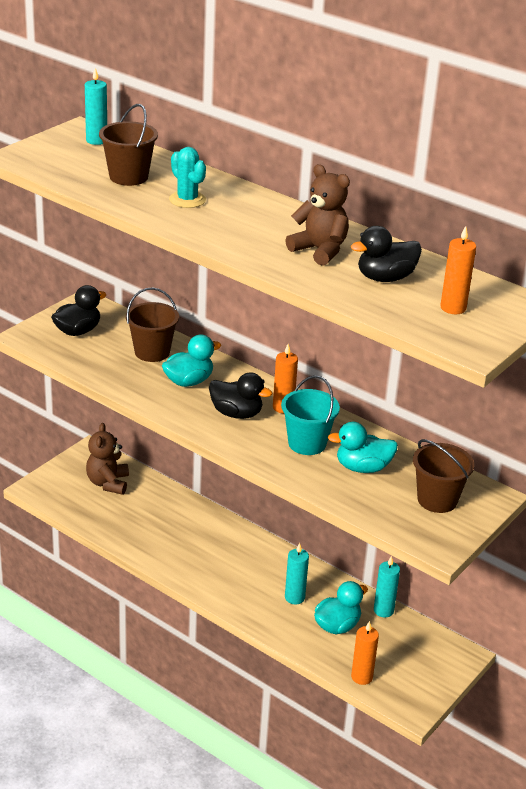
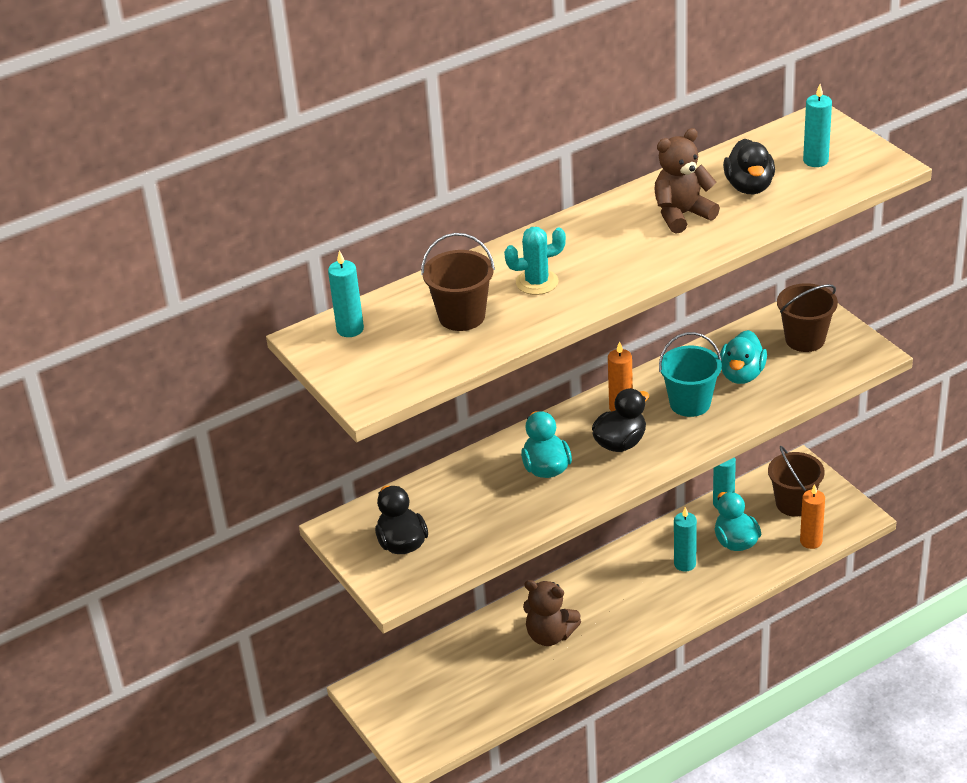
camera: 65 degrees left, 5 degrees up
brown teddy bear [86,423,129,495] -> brown teddy bear moved to [523,580,581,646]
brown bucket [126,287,179,362] -> brown bucket moved to [768,446,825,517]
orange candle [440,226,476,314] -> turquoise candle [803,84,832,167]

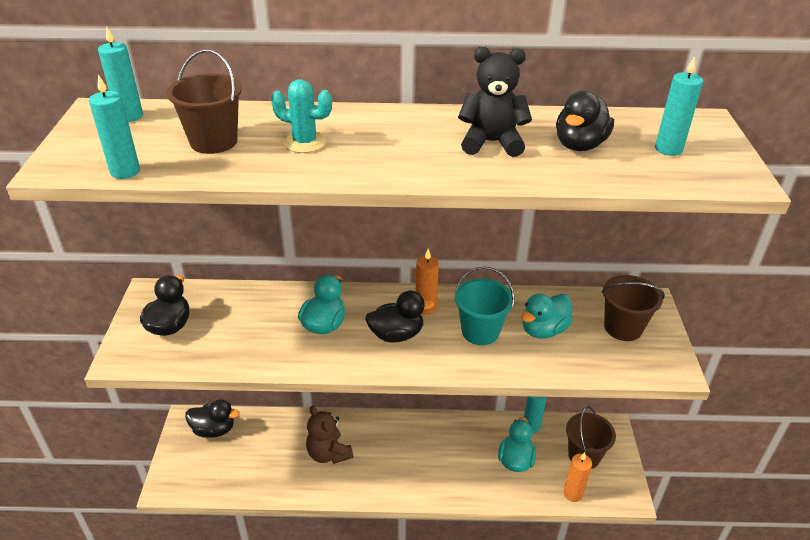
camera: 30 degrees right, 0 degrees up
brown teddy bear [654,128,720,234] -> black teddy bear [458,47,532,157]
turquoise candle [674,507,697,572] -> turquoise candle moved to [89,75,140,179]
none -> black duck [185,399,240,438]

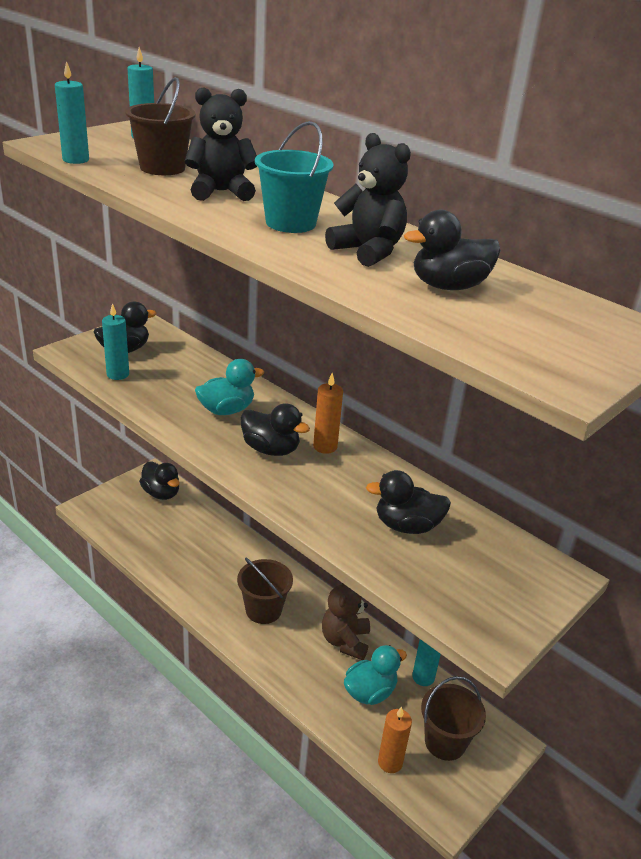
camera: 40 degrees right, 5 degrees down
turquoise cactus [271,79,332,153] -> black teddy bear [185,87,257,201]
brown teddy bear [306,406,354,464] -> brown teddy bear moved to [322,583,370,660]
turquoise bucket [455,266,515,345] -> turquoise bucket moved to [255,121,333,233]
turquoise duck [521,294,572,339] -> black duck [366,470,451,534]
brown bucket [602,275,665,341] -> brown bucket moved to [237,558,293,624]
turquoise candle [655,56,703,156] -> turquoise candle moved to [102,303,129,380]

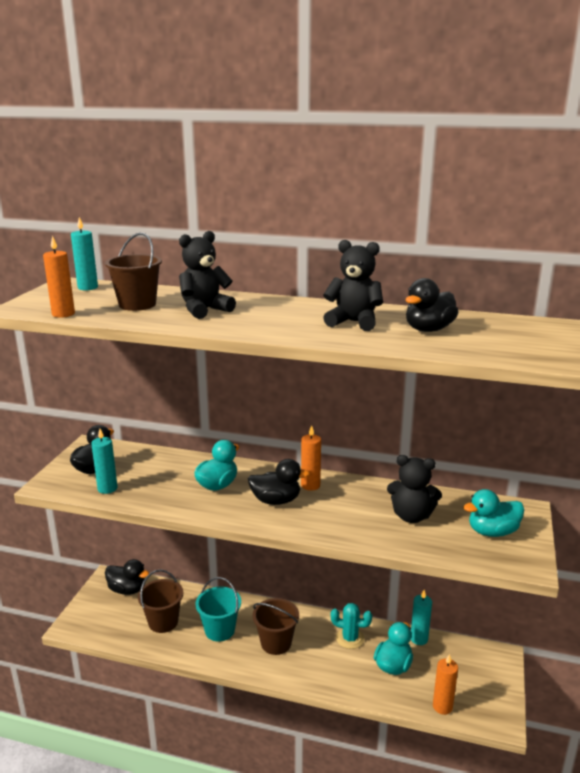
camera: 25 degrees left, 10 degrees down
turquoise candle [55,61,89,164] -> orange candle [43,236,75,318]
turquoise bucket [255,121,333,233] -> turquoise bucket moved to [195,577,241,642]
brown teddy bear [322,583,370,660] -> turquoise cactus [331,603,372,649]
black duck [366,470,451,534] -> black teddy bear [387,455,442,523]
brown bucket [421,676,486,761] -> brown bucket moved to [138,570,183,633]
none -> turquoise duck [463,489,524,537]

